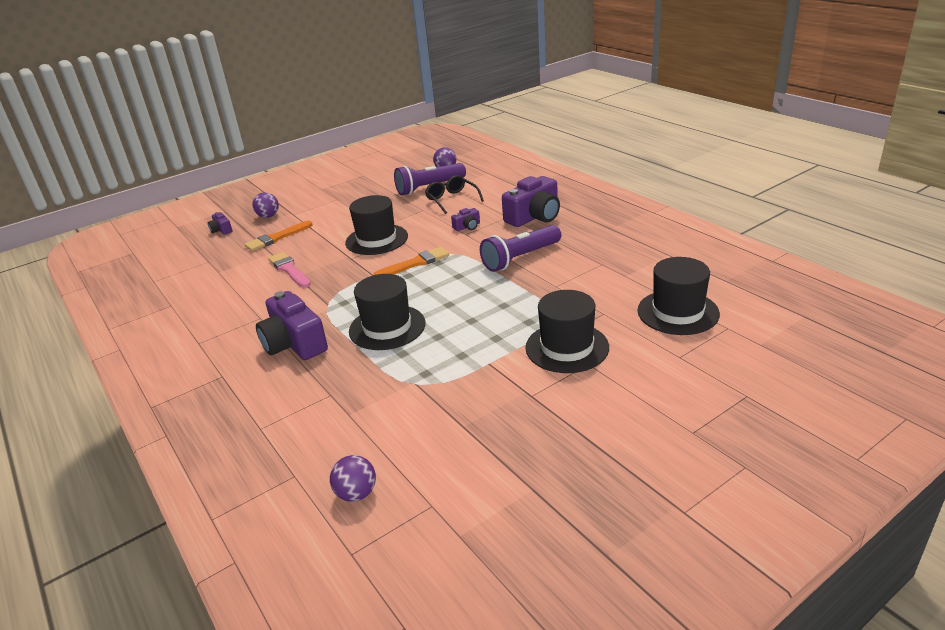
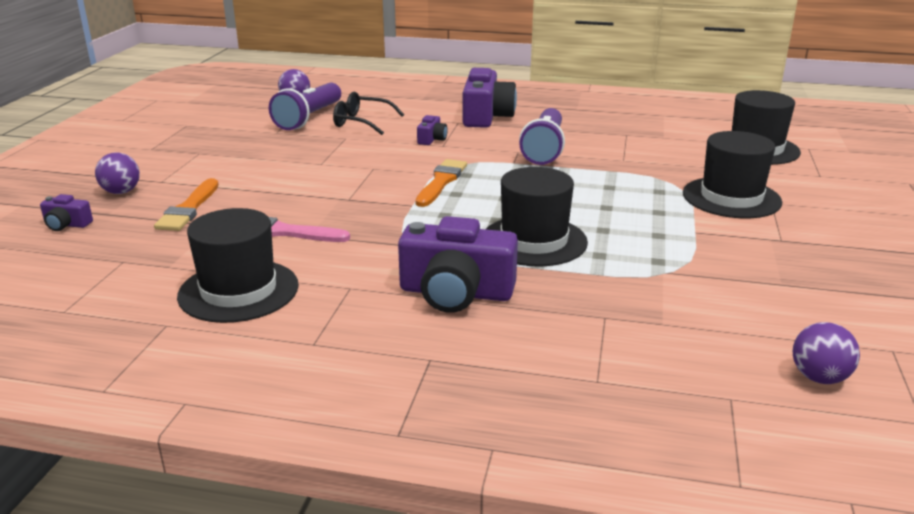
camera: 45 degrees left, 5 degrees down
black hat [345,195,408,255] -> black hat moved to [177,208,299,323]

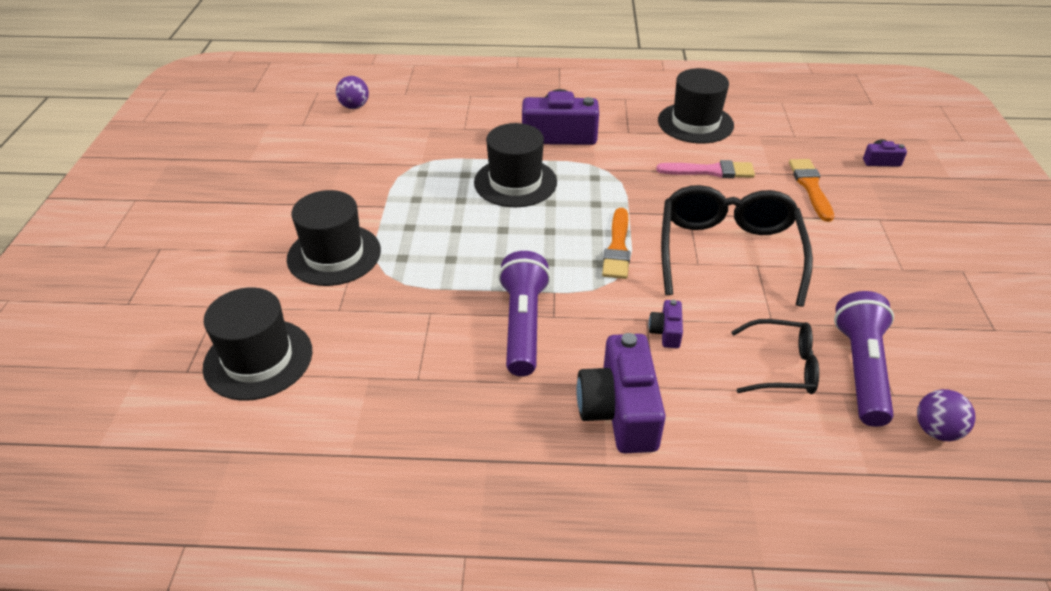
camera: 170 degrees right, 15 degrees up
purple ball [95,152,140,194] -> none
none -> black glasses [661,185,813,307]

